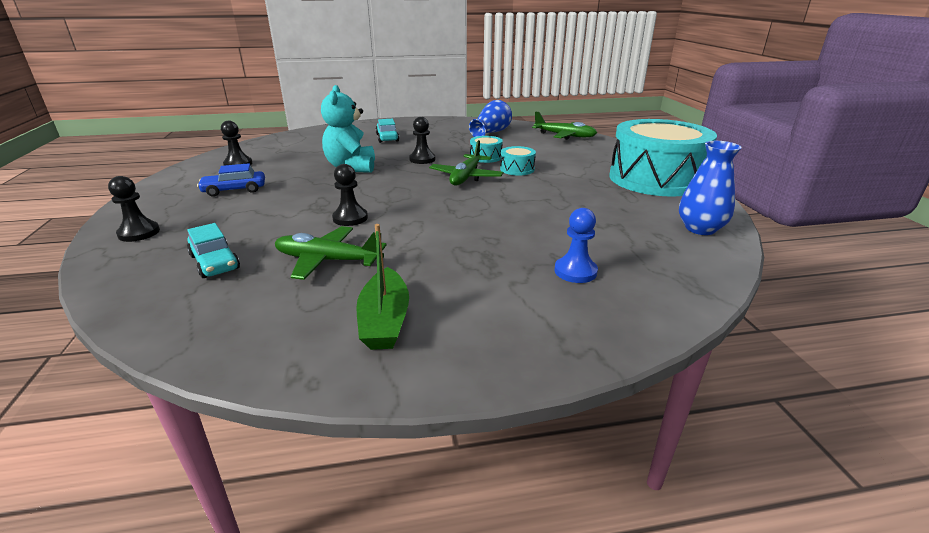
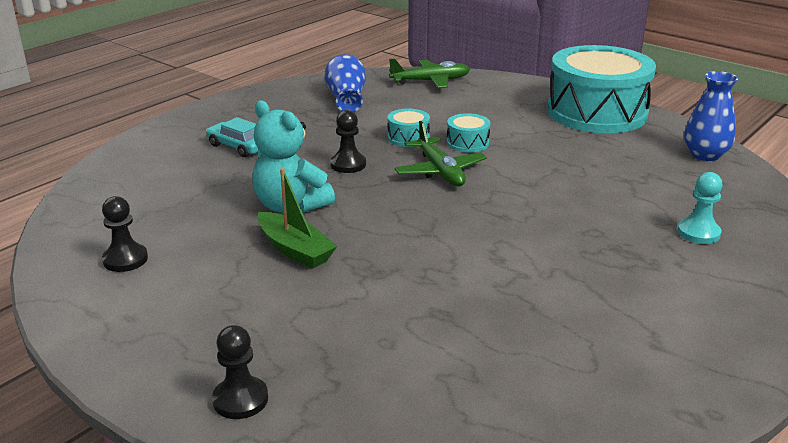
camera: 40 degrees left, 0 degrees up
turquoise car [187,223,240,278] -> none
blue car [197,163,265,197] -> none
green plane [275,226,387,280] -> none
black pawn [332,164,368,226] -> none
green boat [356,224,409,350] -> green boat moved to [258,168,337,269]
blue pawn [554,208,598,283] -> turquoise pawn [677,172,723,244]

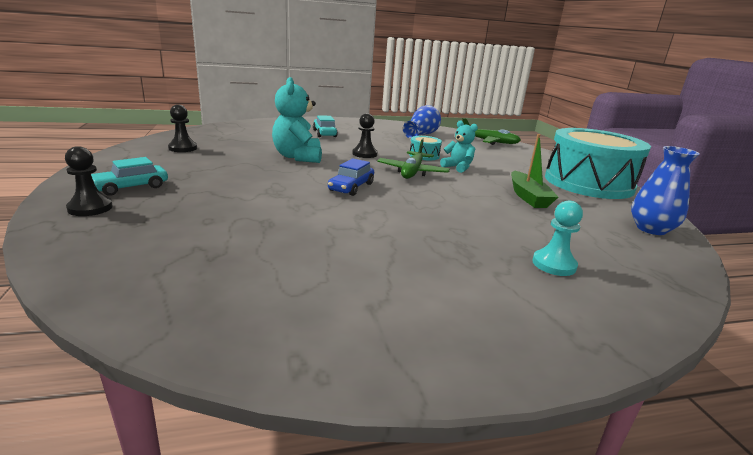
camera: 35 degrees right, 5 degrees down
green boat [258,168,337,269] -> green boat moved to [511,134,558,208]
turquoise drum [447,113,490,153] -> turquoise teddy bear [440,120,478,173]
none -> turquoise car [91,157,168,196]
none -> blue car [328,158,374,196]

